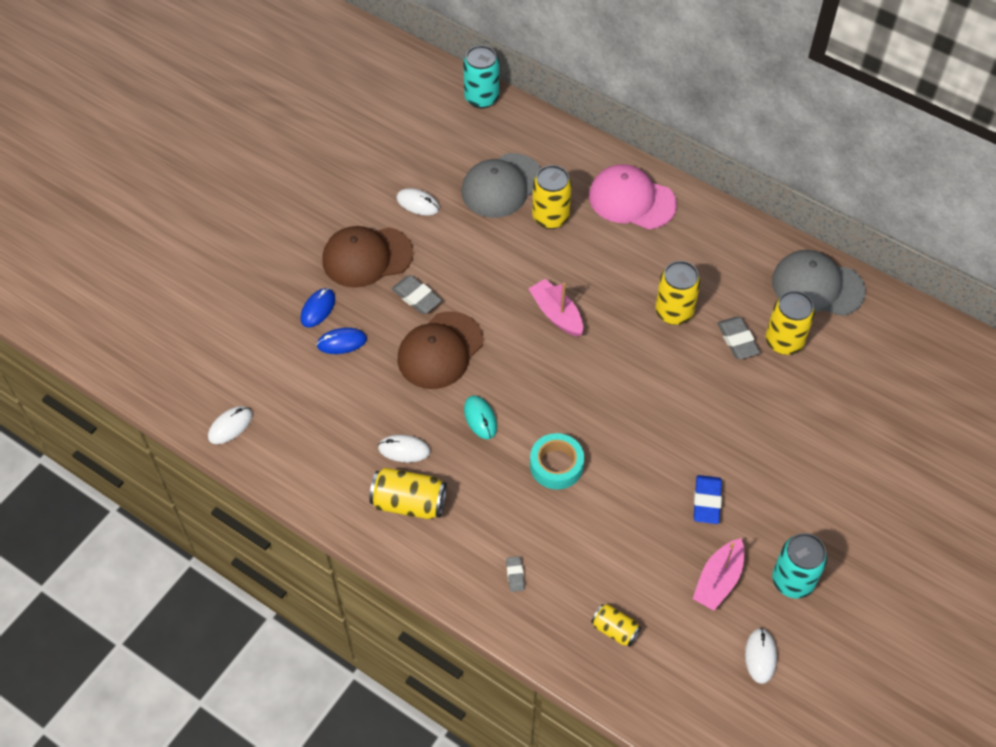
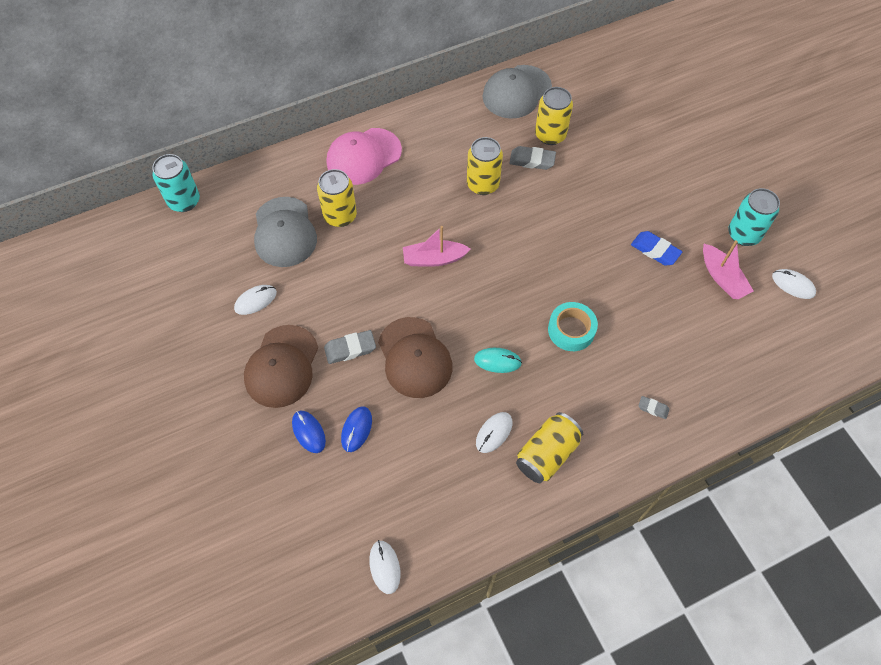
camera: 60 degrees left, 5 degrees up
yellow can [591,604,641,647] -> none

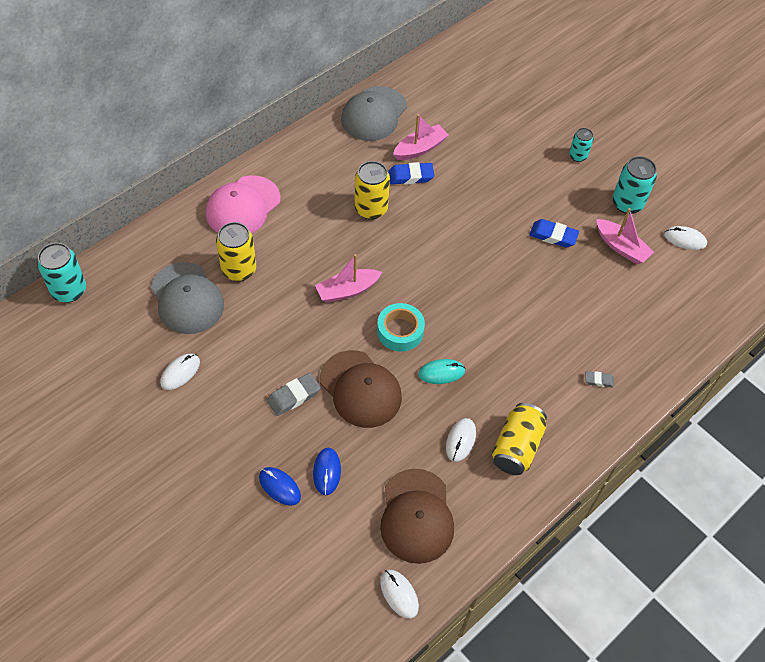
camera: 20 degrees left, 5 degrees down
brown cap [244,325,318,408] -> brown cap moved to [380,469,454,564]
grey eraser [509,146,556,170] -> blue eraser [388,162,434,185]
yellow can [535,87,573,145] -> pink boat [393,114,449,160]
turquoise tape [548,302,598,351] -> turquoise tape moved to [377,303,425,352]
none -> turquoise can [569,128,594,162]

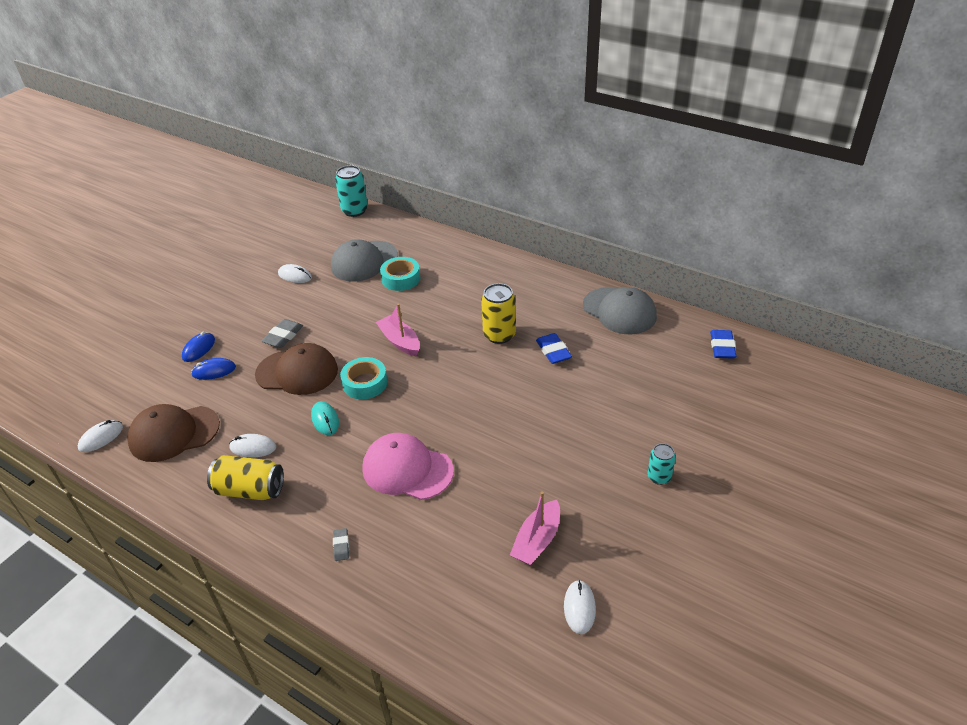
camera: 80 degrees right, 15 degrees down
pink cap [206,176,281,233] -> pink cap moved to [362,433,454,500]
yellow can [216,222,256,281] -> turquoise tape [380,257,420,291]
grey eraser [267,373,321,416] -> grey eraser turned 75 degrees clockwise [262,319,303,348]
brown cap [320,350,402,428] -> brown cap turned 120 degrees counterclockwise [255,343,338,395]
grey cap [341,86,407,141] -> grey cap turned 150 degrees counterclockwise [583,287,657,335]
pink boat [393,114,449,160] -> none
blue eraser [529,219,579,248] -> blue eraser moved to [710,330,736,359]
turquoise can [612,156,657,214] -> none

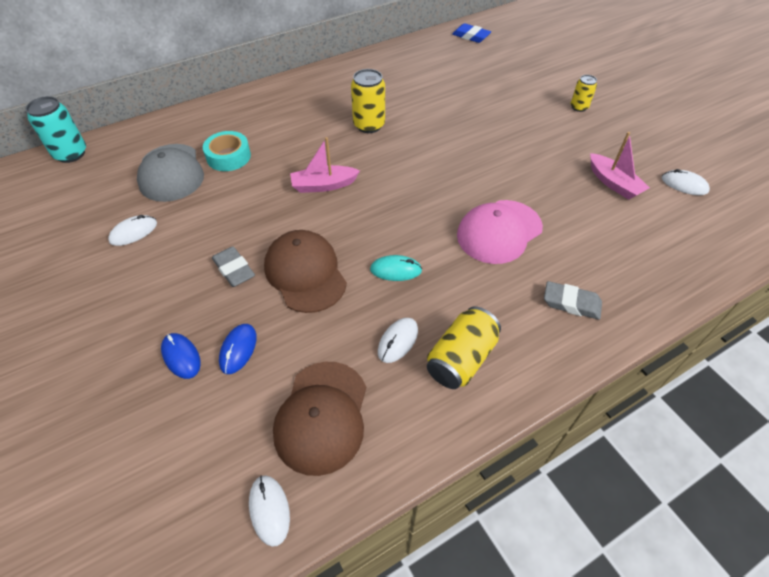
camera: 65 degrees left, 10 degrees up
brown cap [255,343,338,395] -> brown cap turned 60 degrees counterclockwise [264,230,347,313]
grey eraser [333,528,349,561] -> grey eraser [544,281,602,320], size x1.71
turquoise tape [340,357,387,399] -> none
blue eraser [536,333,572,364] -> none
grey cap [583,287,657,335] -> none
turquoise can [648,443,676,485] -> yellow can [571,75,597,112]

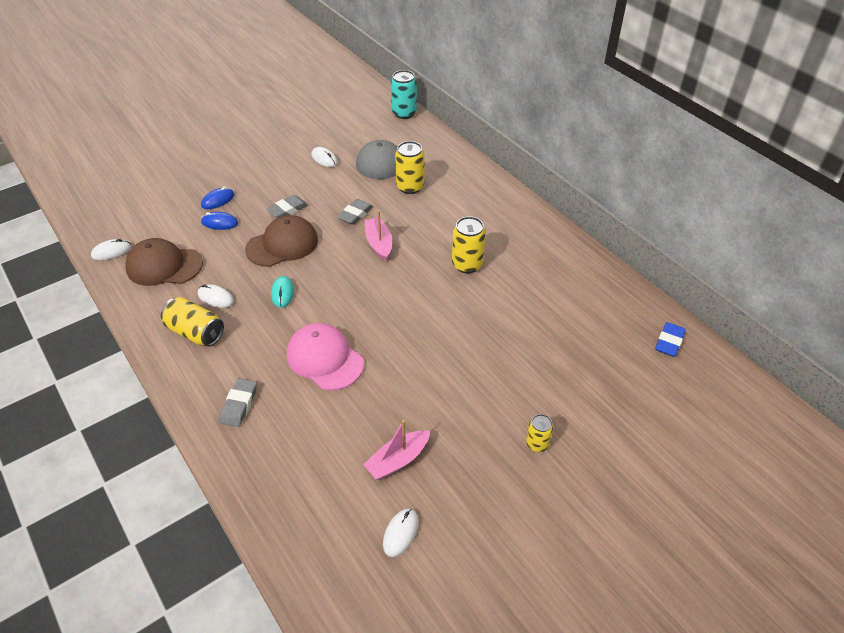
camera: 85 degrees right, 5 degrees down
turquoise tape [203,131,251,171] -> yellow can [395,141,424,194]
none -> grey eraser [337,199,373,225]

